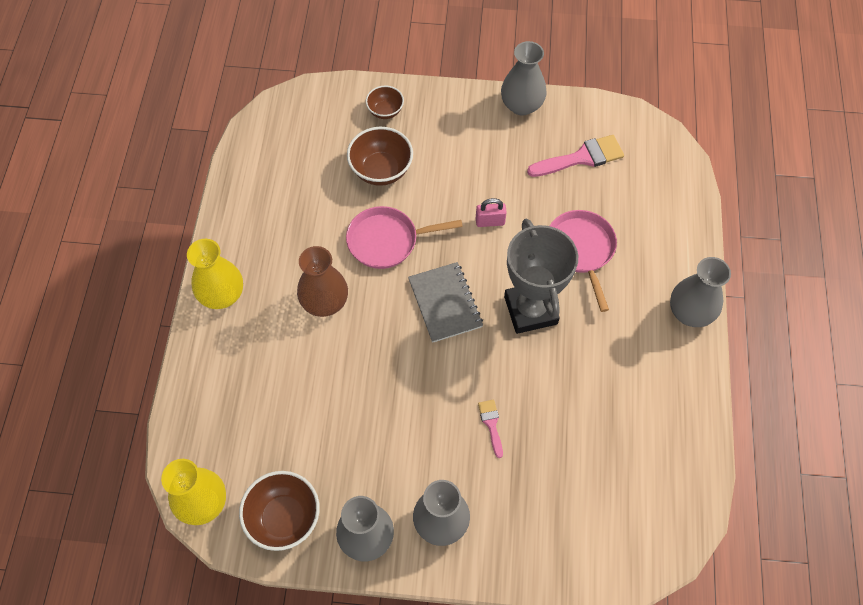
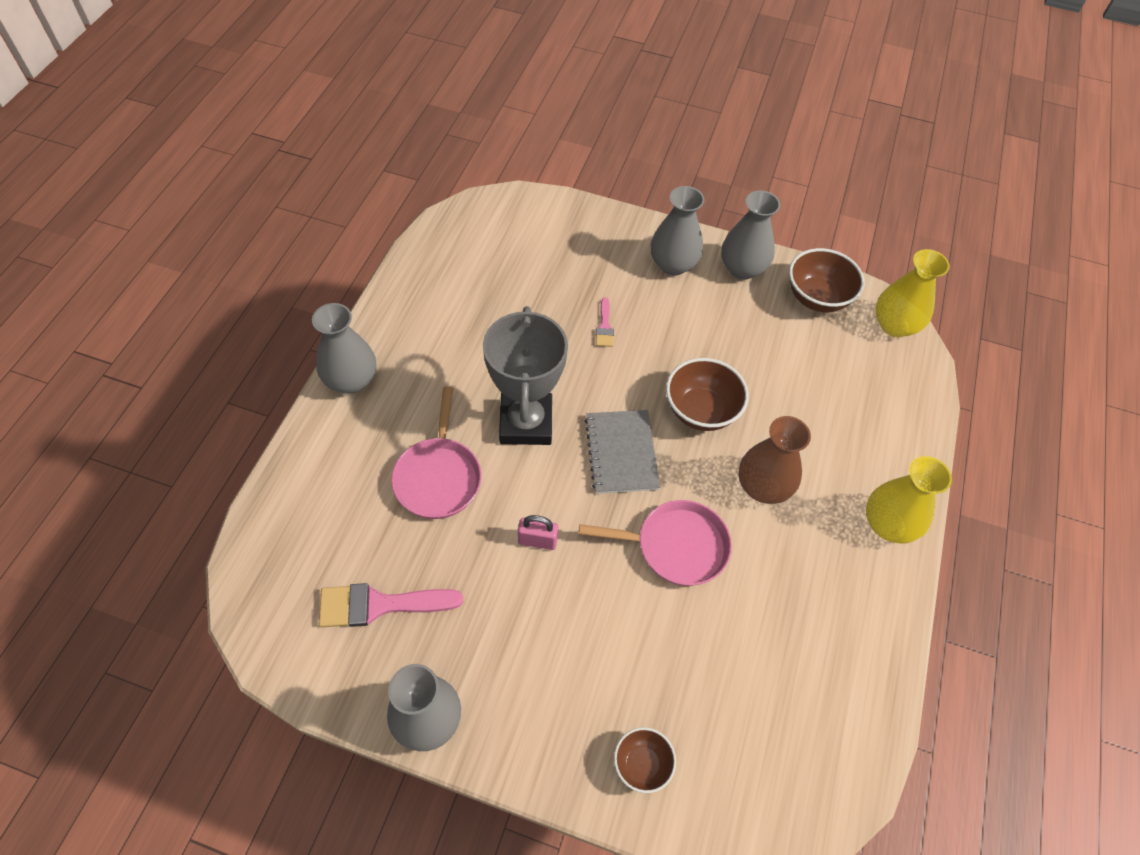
camera: 170 degrees left, 5 degrees down
brown bowl [347,127,413,186] -> brown bowl moved to [666,358,749,431]

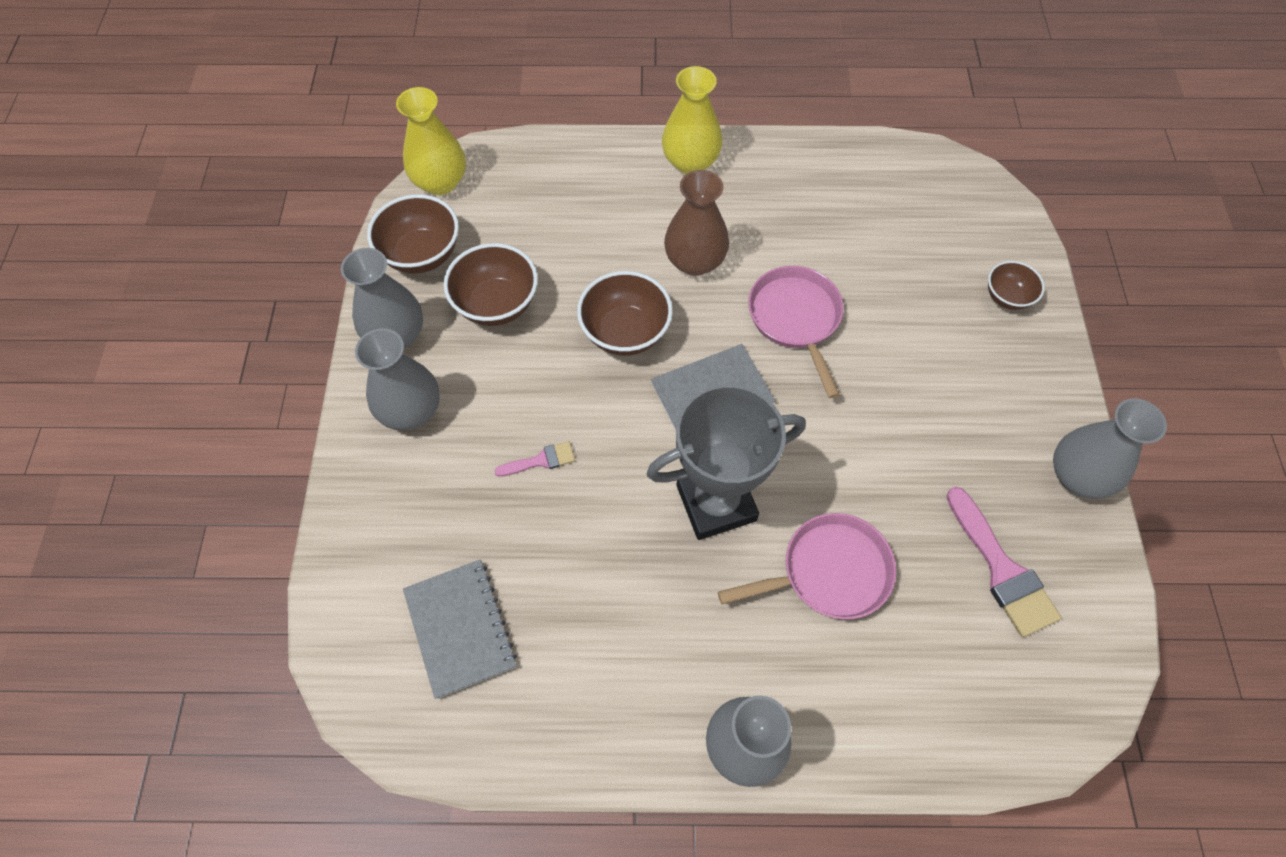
camera: 105 degrees left, 5 degrees up
pink padlock [518,515,558,550] -> none
none -> grey notebook [403,559,517,699]
none -> brown bowl [444,243,538,326]

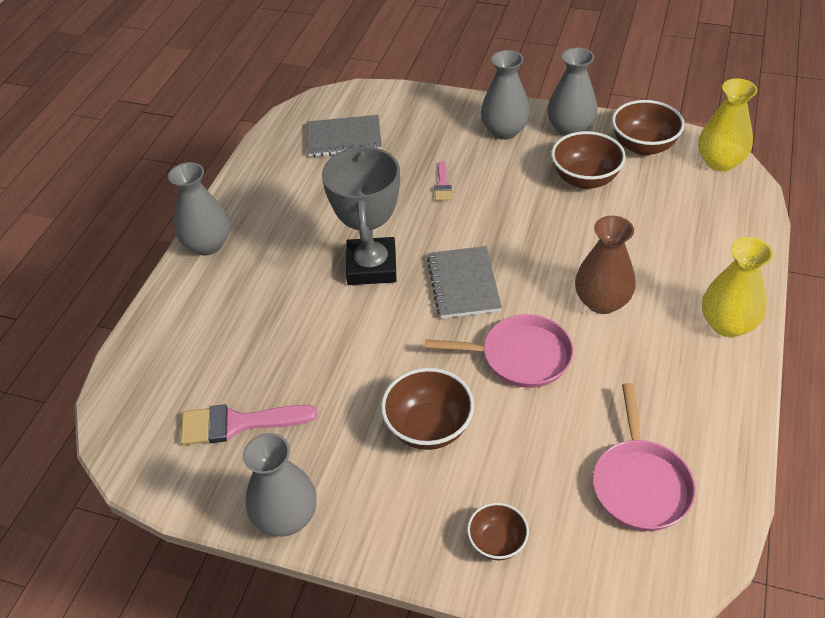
camera: 110 degrees right, 15 degrees down
brown bowl [577,271,673,356] -> brown bowl moved to [381,368,474,450]
pink pan [718,513,896,619] -> pink pan moved to [593,383,696,531]

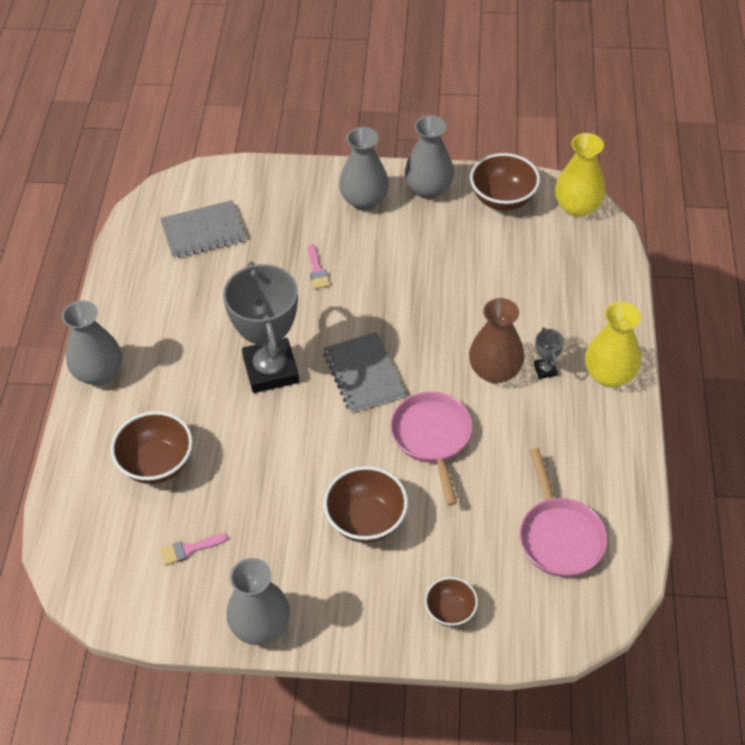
camera: 15 degrees left, 5 degrees up
pink brush [180,404,318,445] -> pink brush [160,534,228,565], size x0.53
pink pan [425,314,573,388] -> pink pan turned 90 degrees counterclockwise [390,392,473,506]
brown bowl [551,131,626,189] -> brown bowl moved to [111,411,193,484]
none -> grey trophy [534,327,564,379]

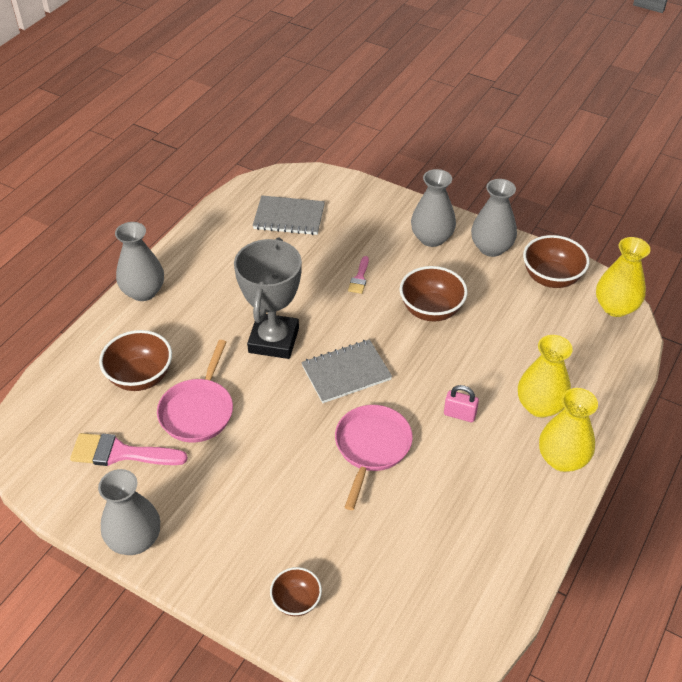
camera: 25 degrees right, 5 degrees down
pink brush [160,534,228,565] -> pink brush [70,433,188,466], size x1.88
grey notebook [323,332,406,413] -> grey notebook turned 60 degrees clockwise [301,339,392,403]
brown bowl [323,466,408,543] -> brown bowl moved to [400,266,468,322]
brown vase [469,298,525,383] -> pink padlock [444,385,479,422]
pink pan [520,448,608,577] -> pink pan moved to [157,340,233,443]
grey trophy [534,327,564,379] -> none
none -> yellow vase [518,335,573,418]

